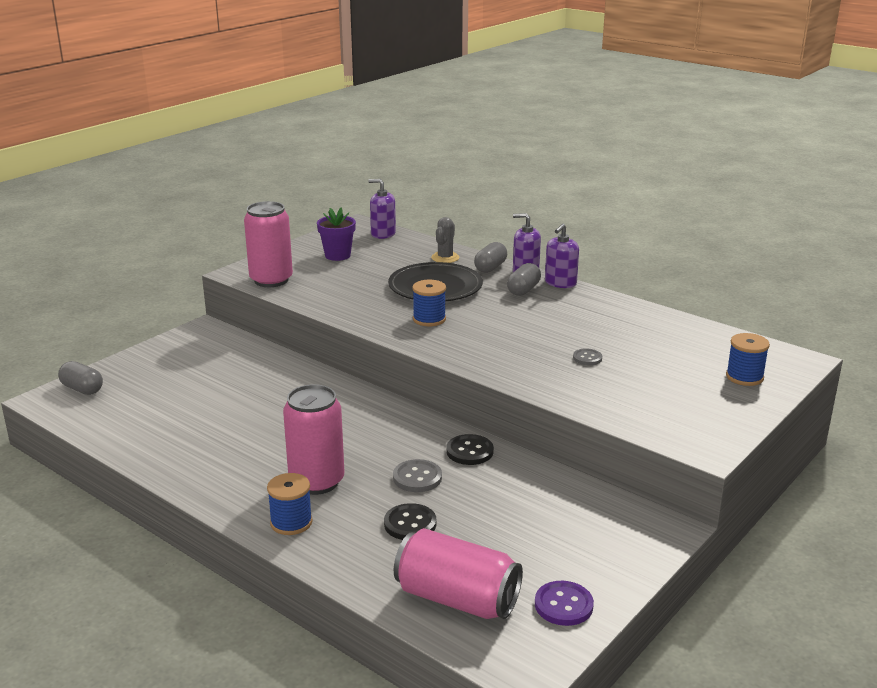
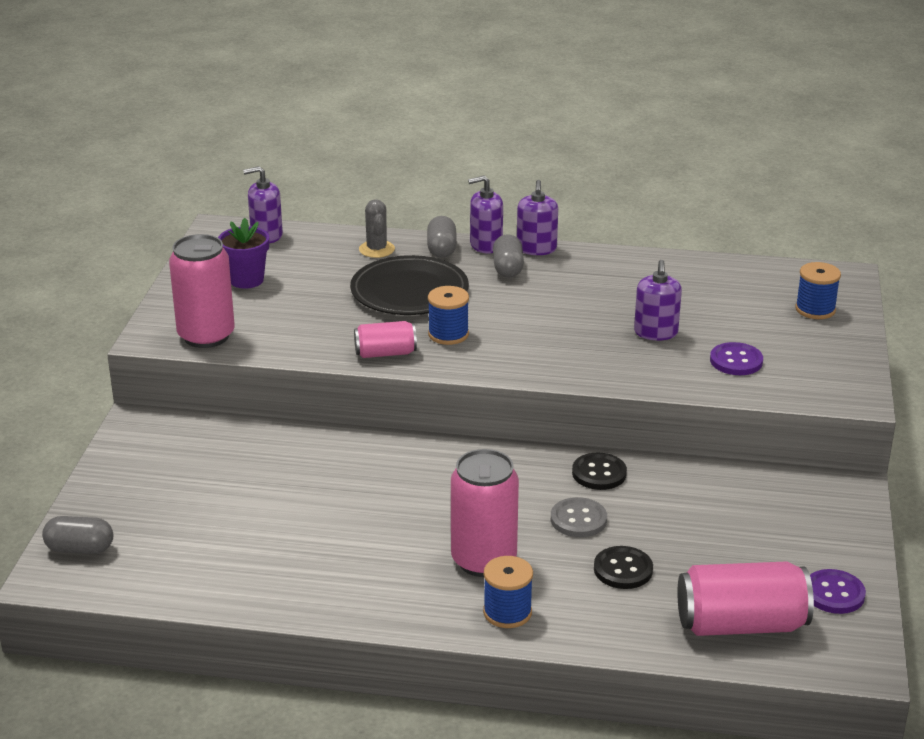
camera: 30 degrees left, 5 degrees up
grey button [573,348,602,365] -> purple soap dispenser [634,260,682,340]
none -> pink can [354,321,417,358]
none -> purple button [710,342,763,375]

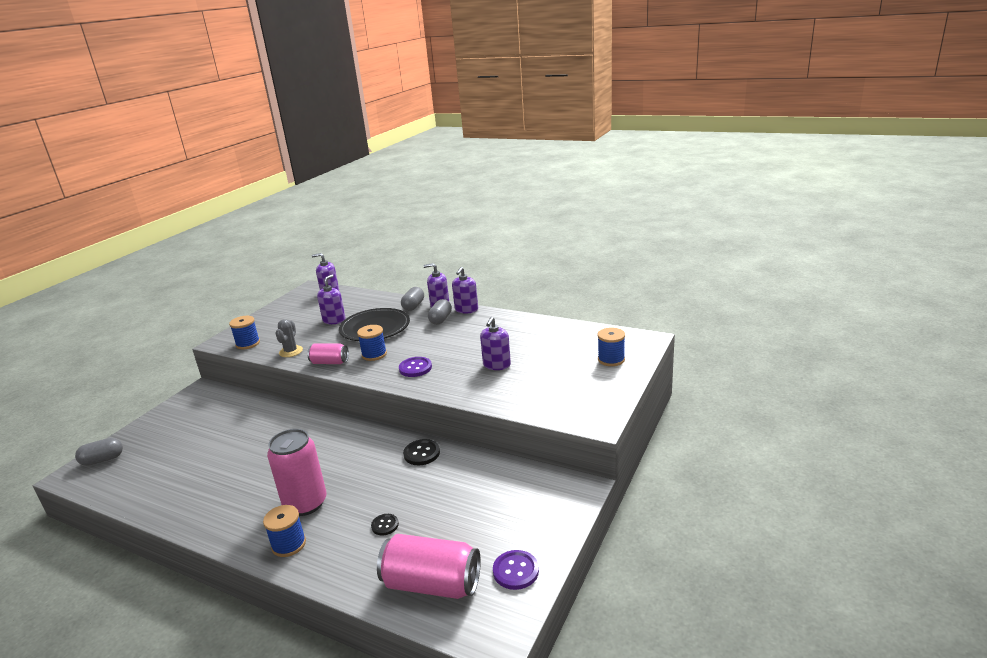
camera: 20 degrees right, 5 degrees down
grey capsule [42,516,113,554] -> grey capsule turned 45 degrees counterclockwise [75,438,123,466]
pink can [169,234,235,348] -> blue spool [229,316,260,349]
purple flower pot [218,218,269,289] -> none
grey cactus [359,199,395,258] -> grey cactus moved to [276,319,303,357]
grey button [551,497,607,537] -> none
black button [594,546,653,589] -> black button [371,514,399,536], size x0.65
purple button [710,342,763,375] -> purple button moved to [399,357,432,377]
none -> purple soap dispenser [317,275,346,324]

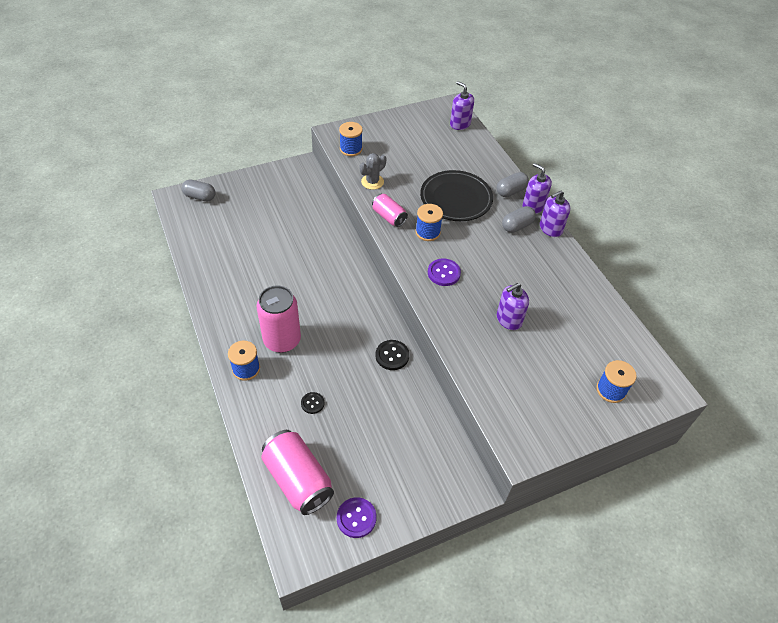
camera: 35 degrees right, 25 degrees up
purple soap dispenser [317,275,346,324] -> none

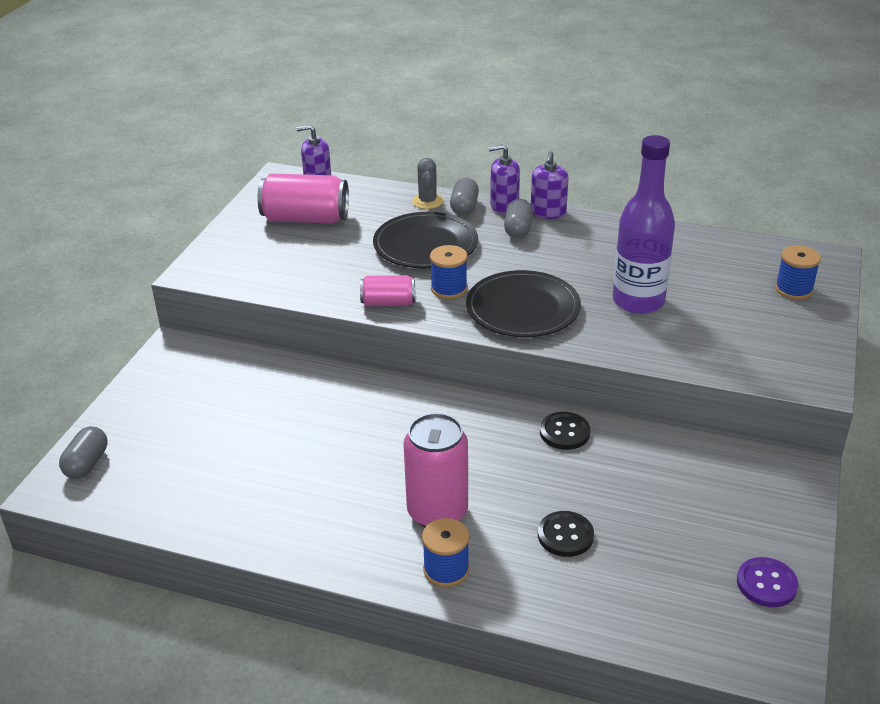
camera: 45 degrees left, 15 degrees down
grey capsule [182,179,215,201] -> grey capsule turned 45 degrees counterclockwise [59,426,107,479]
pink can [261,430,334,515] -> pink can moved to [258,173,349,223]
black button [301,392,324,414] -> black button [538,511,594,557], size x1.53
blue spool [339,122,363,156] -> none
grey cactus [360,153,386,190] -> grey cactus moved to [412,158,443,209]
purple button [428,258,461,286] -> black plate [466,270,581,337]
purple soap dispenser [497,283,529,330] -> purple bottle [613,135,675,314]

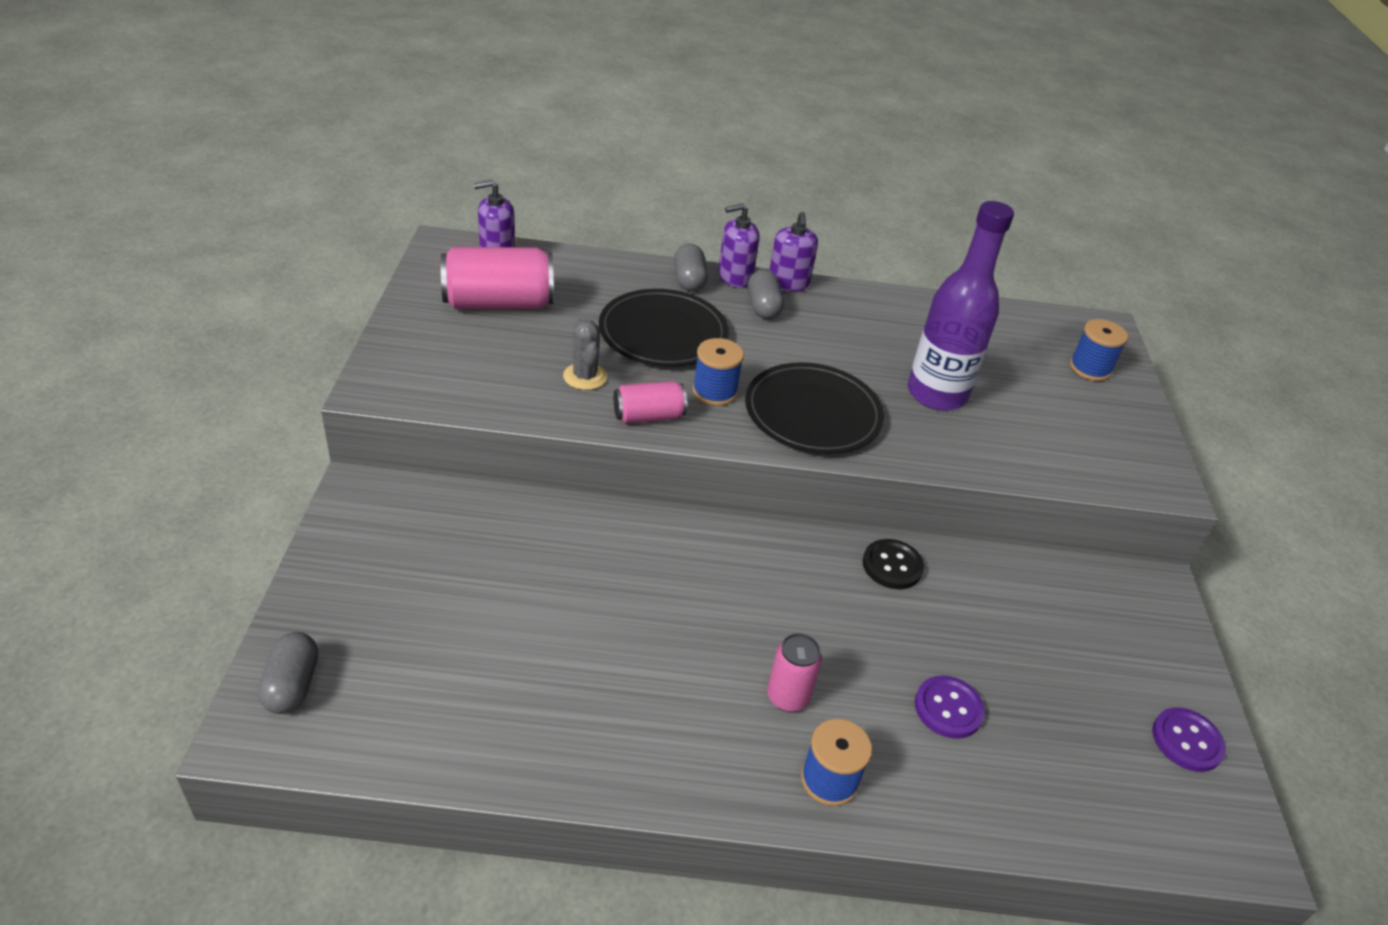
camera: 20 degrees left, 5 degrees up
pink can [403,413,468,527] -> pink can [767,633,822,712], size x0.57
grey cactus [412,158,443,209] -> grey cactus moved to [563,318,607,390]
black button [538,511,594,557] -> purple button [915,675,985,739]

